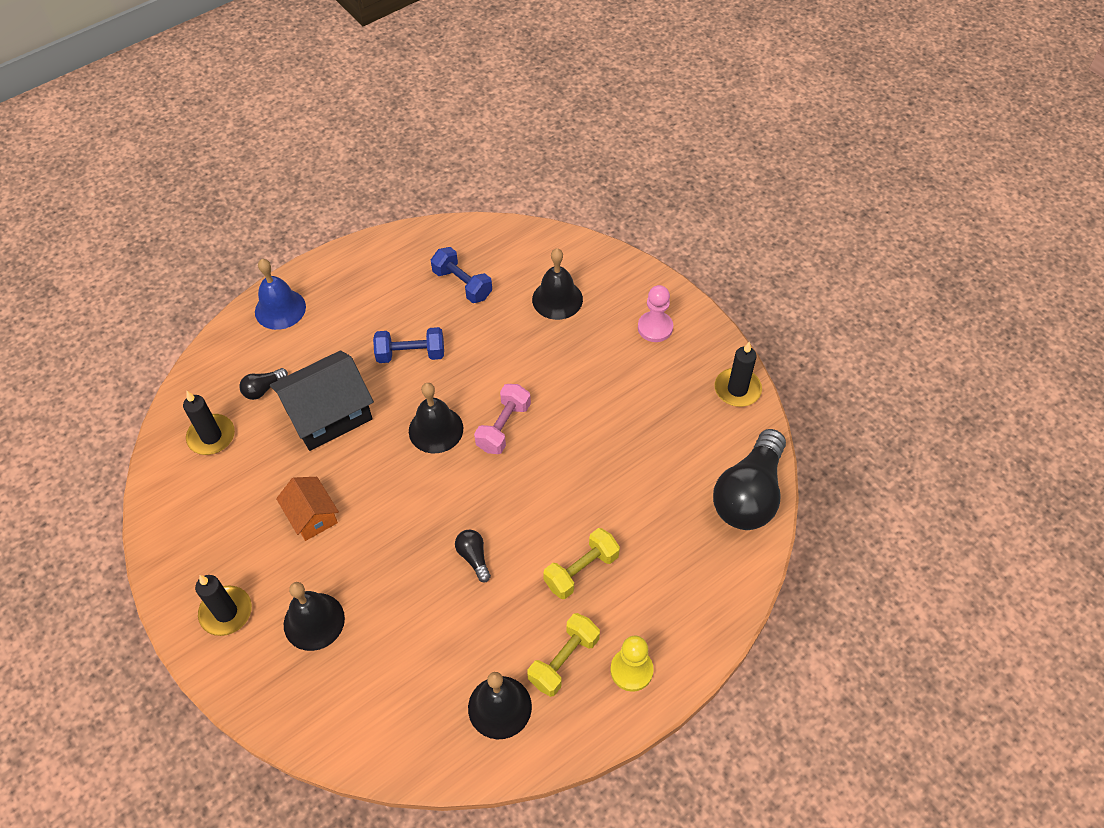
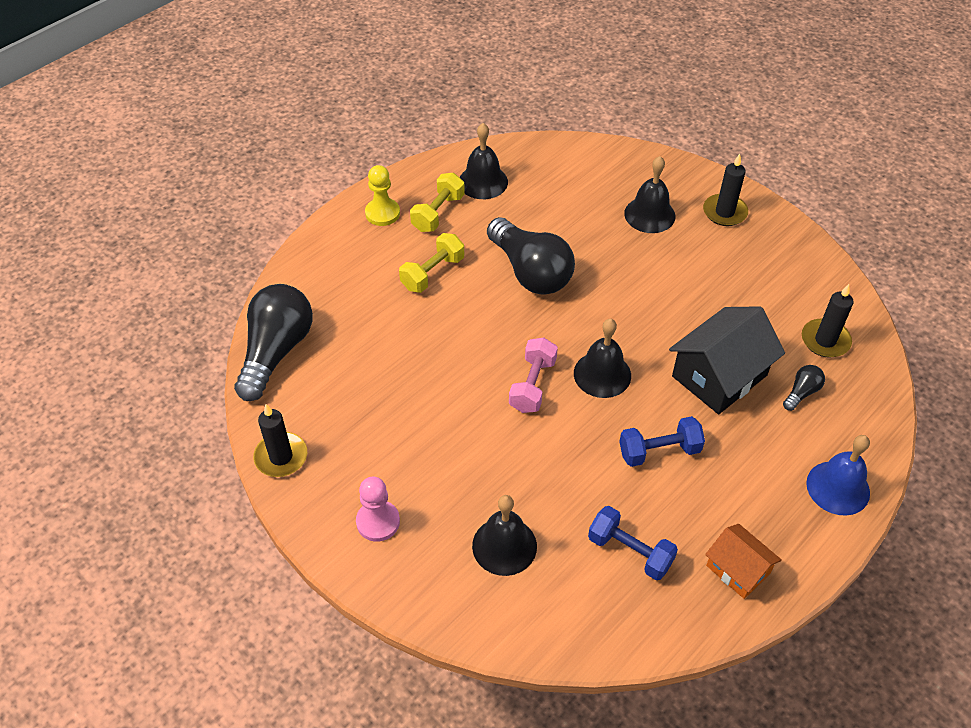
camera: 170 degrees right, 5 degrees down
orange house [276,477,339,541] -> orange house moved to [705,524,782,599]
black light bulb [455,530,491,582] -> black light bulb [487,217,575,295], size x2.32

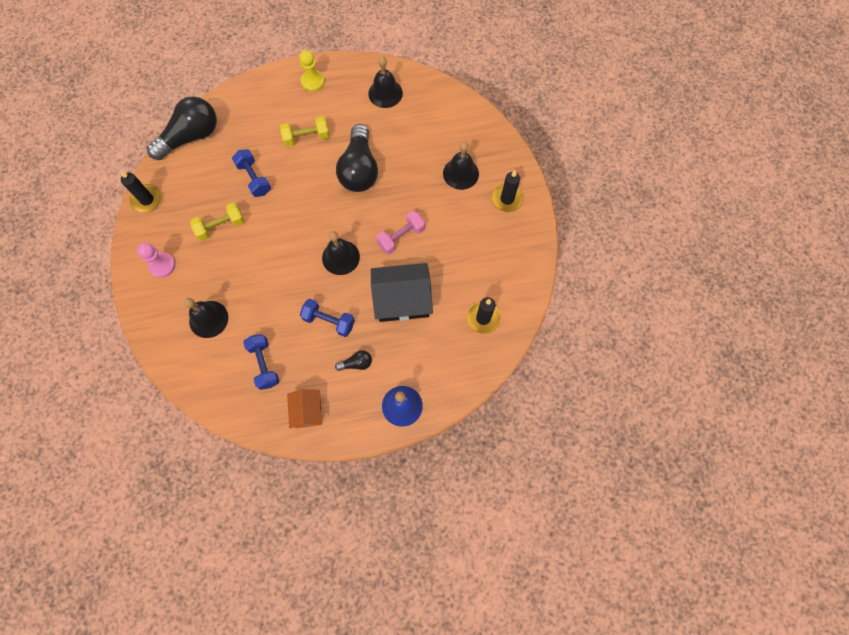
camera: 35 degrees right, 20 degrees up
yellow dumbbell [410,173,465,232] -> yellow dumbbell moved to [190,202,245,241]
pink dumbbell [509,338,558,413] -> pink dumbbell moved to [376,211,425,255]
black light bulb [783,365,825,411] -> black light bulb moved to [335,350,372,371]
none -> blue dumbbell [232,149,271,197]

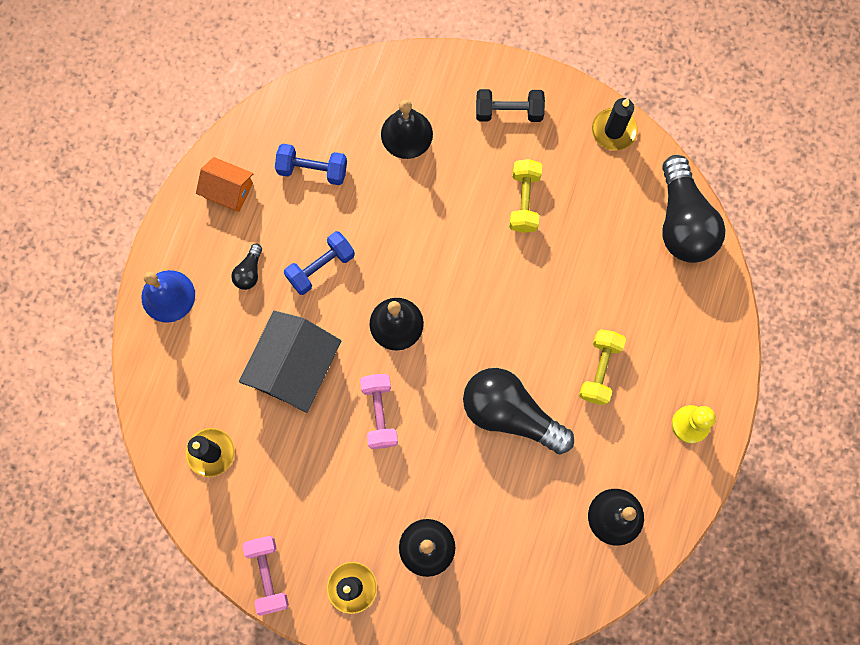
camera: 120 degrees right, 5 degrees up
pink pawn [137,242,176,278] -> black dumbbell [476,89,545,122]
blue dumbbell [232,149,271,197] -> none
none -> pink dumbbell [242,536,289,616]

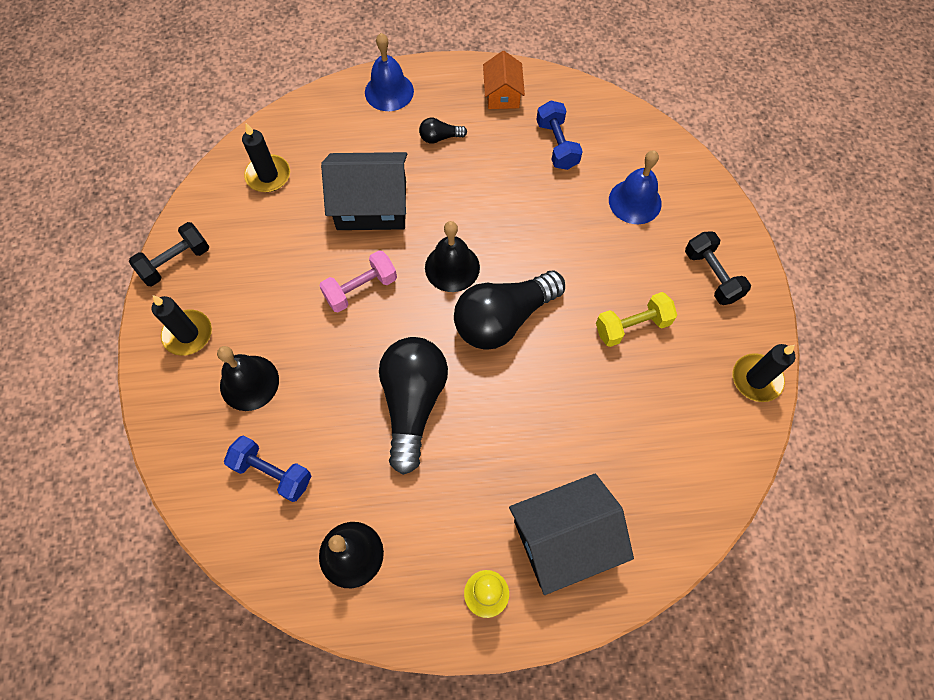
camera: 65 degrees right, 10 degrees down
pink dumbbell [242,536,289,616] -> black dumbbell [129,222,209,286]
blue dumbbell [284,231,355,295] -> blue dumbbell moved to [224,435,311,502]
black bell [381,100,433,159] -> blue bell [609,150,662,224]
yellow dumbbell [579,329,626,405] -> none
black light bulb [662,155,726,263] -> black light bulb moved to [454,271,565,350]
none -> black house [509,474,634,595]

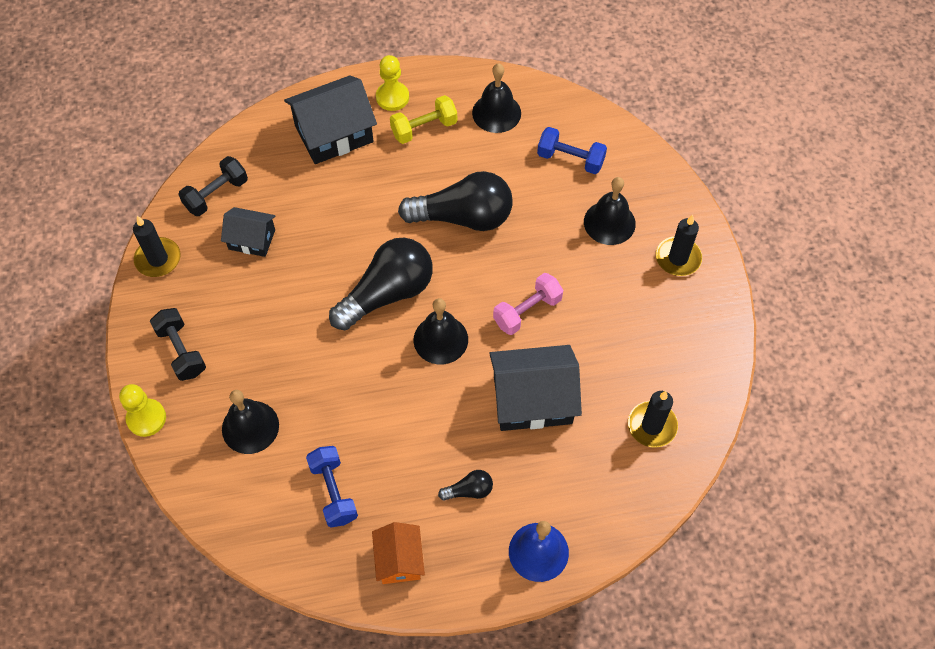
camera: 175 degrees right, 5 degrees down
black dumbbell [129,222,209,286] -> black dumbbell moved to [178,156,248,216]
black light bulb [379,337,448,475] -> black light bulb turned 90 degrees counterclockwise [398,171,513,231]
yellow dumbbell [596,292,677,347] -> yellow dumbbell moved to [390,95,457,144]
blue bell [609,150,662,224] -> black bell [222,390,279,454]
none -> yellow pawn [119,384,166,437]
none -> black house [221,207,276,257]

